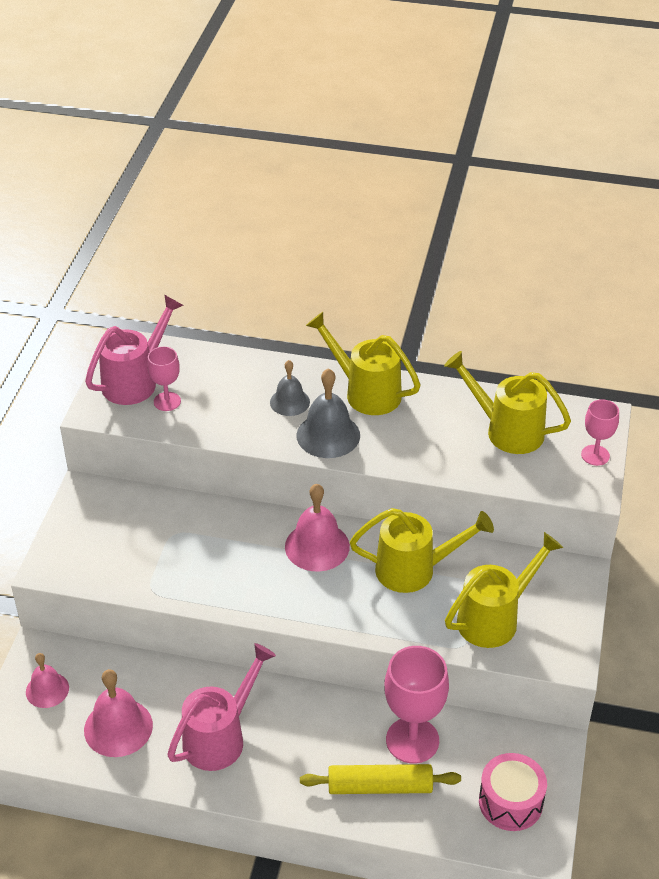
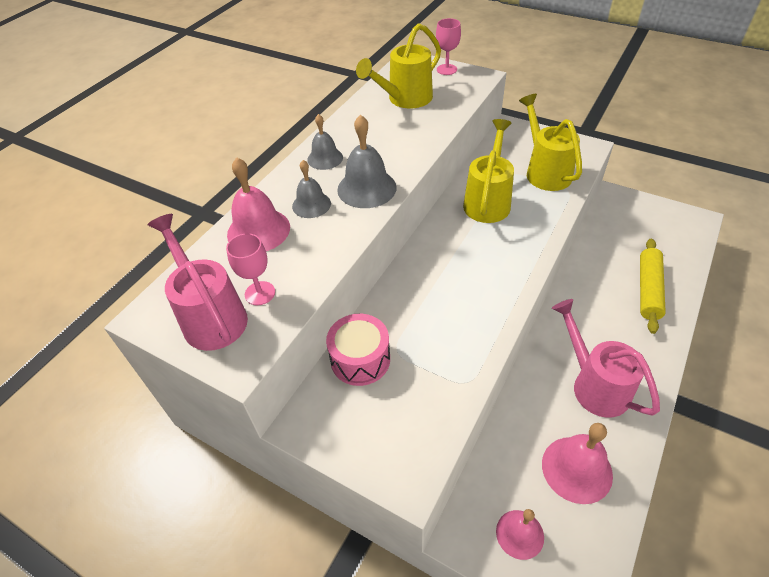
camera: 70 degrees left, 5 degrees up
pink bell [285,484,350,571] -> pink bell moved to [227,157,290,251]
yellow watering can [306,312,421,415] -> grey bell [307,114,343,170]
pink goblet [384,646,449,764] -> none
pink drum [479,753,547,831] -> pink drum moved to [326,314,390,386]

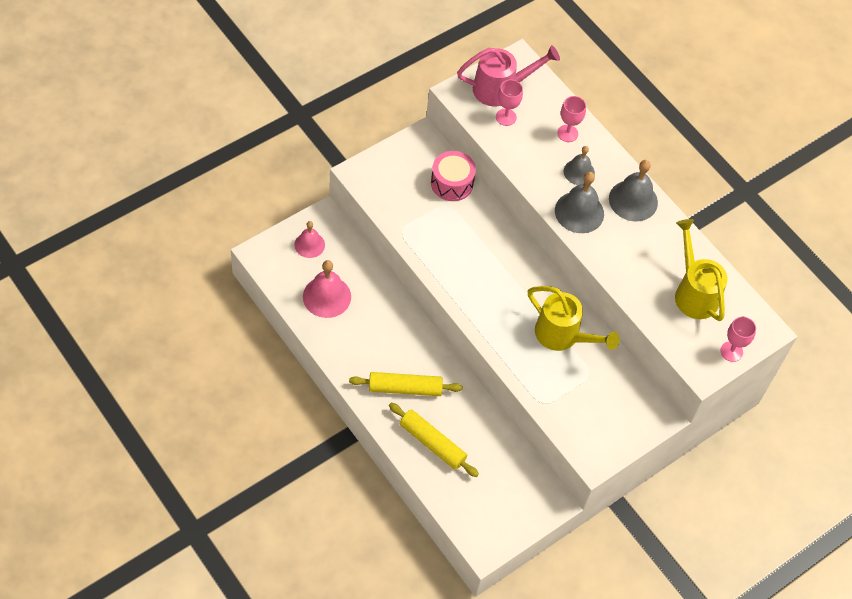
camera: 105 degrees right, 10 degrees up
pink bell [227,157,290,251] -> pink goblet [557,96,586,142]
grey bell [307,114,343,170] -> grey bell [609,160,658,221], size x1.56
yellow watering can [519,94,582,191] -> none
pink watering can [552,299,660,418] -> none
none -> yellow rolling pin [349,372,463,396]

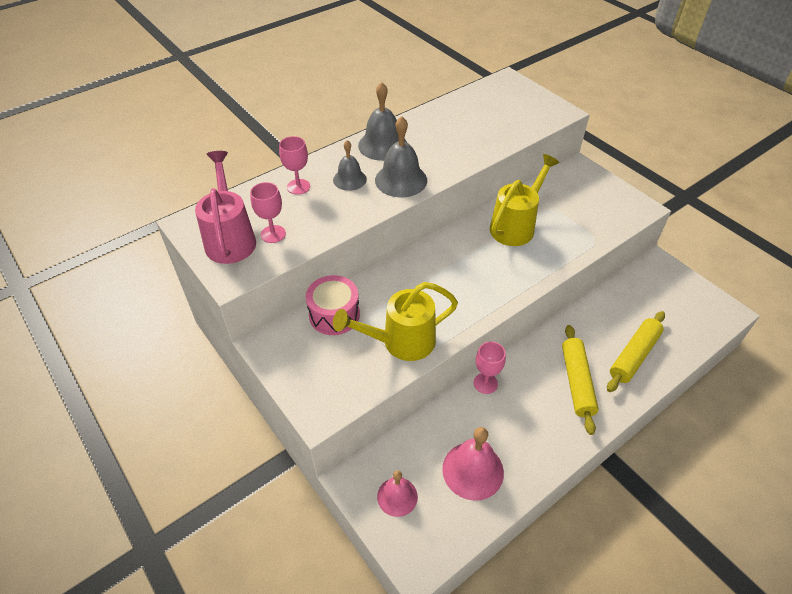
camera: 85 degrees left, 10 degrees down
yellow watering can [675,219,728,321] -> yellow watering can moved to [333,282,458,361]
pink goblet [720,317,756,362] -> pink goblet moved to [474,342,506,394]

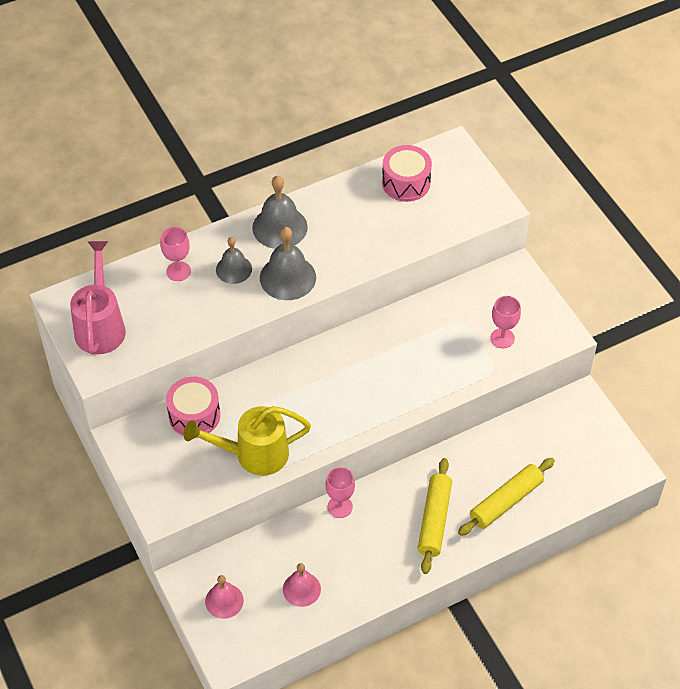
camera: 10 degrees right, 5 degrees up
pink goblet [250,182,286,243] -> pink goblet moved to [490,296,521,348]
pink bell [442,427,504,501] -> pink bell [283,563,321,607], size x0.64
yellow watering can [490,154,559,246] -> none
none -> pink drum [382,145,432,202]

